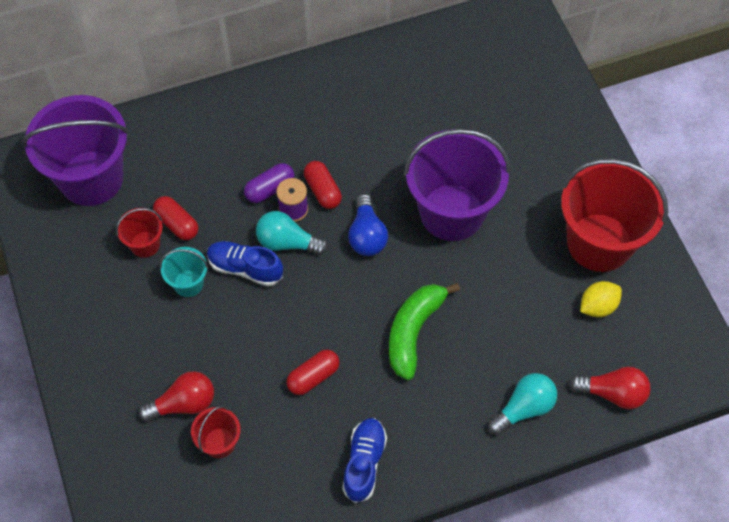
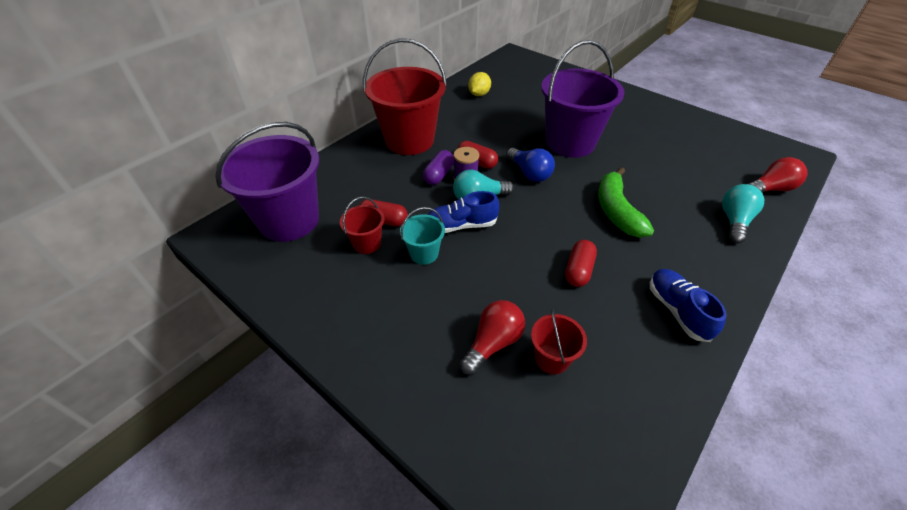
camera: 30 degrees left, 15 degrees down
red bucket [561,159,668,272] -> red bucket moved to [363,38,447,155]
yellow lemon [580,281,622,317] -> yellow lemon moved to [468,72,491,96]

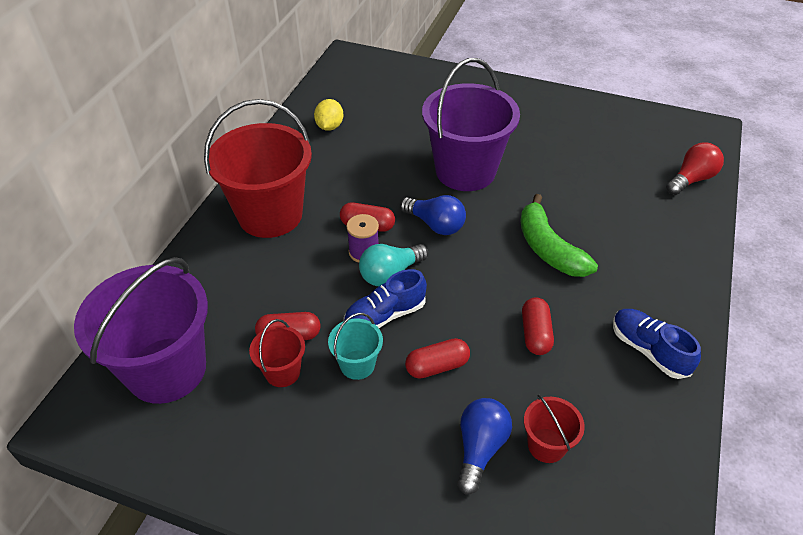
camera: 20 degrees left, 0 degrees up
purple capsule [423,150,454,185] -> none
red light bulb [460,300,525,375] -> blue light bulb [457,398,512,494]
turquoise light bulb [722,184,764,244] -> none
none -> red capsule [405,338,470,379]

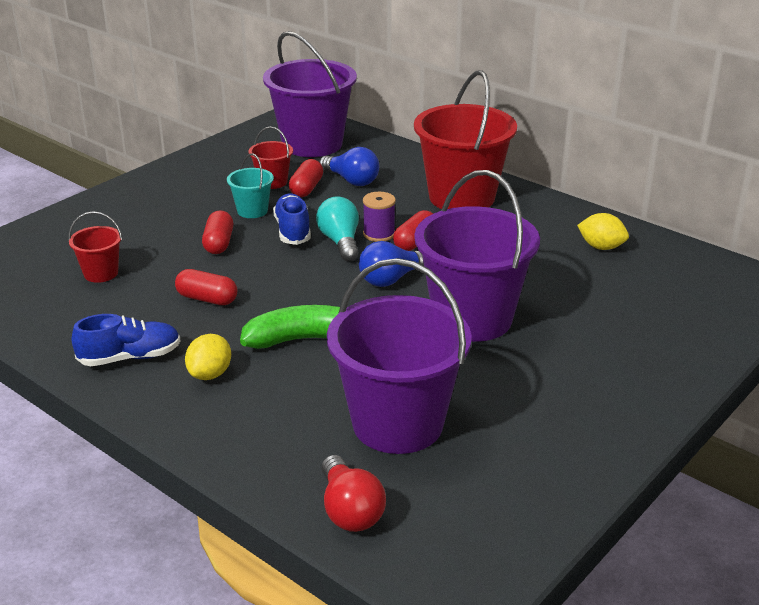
camera: 110 degrees right, 15 degrees down
blue light bulb [457,398,512,494] -> blue light bulb moved to [320,147,379,186]
none -> yellow lemon [185,334,231,380]
none -> purple bucket [327,258,472,454]

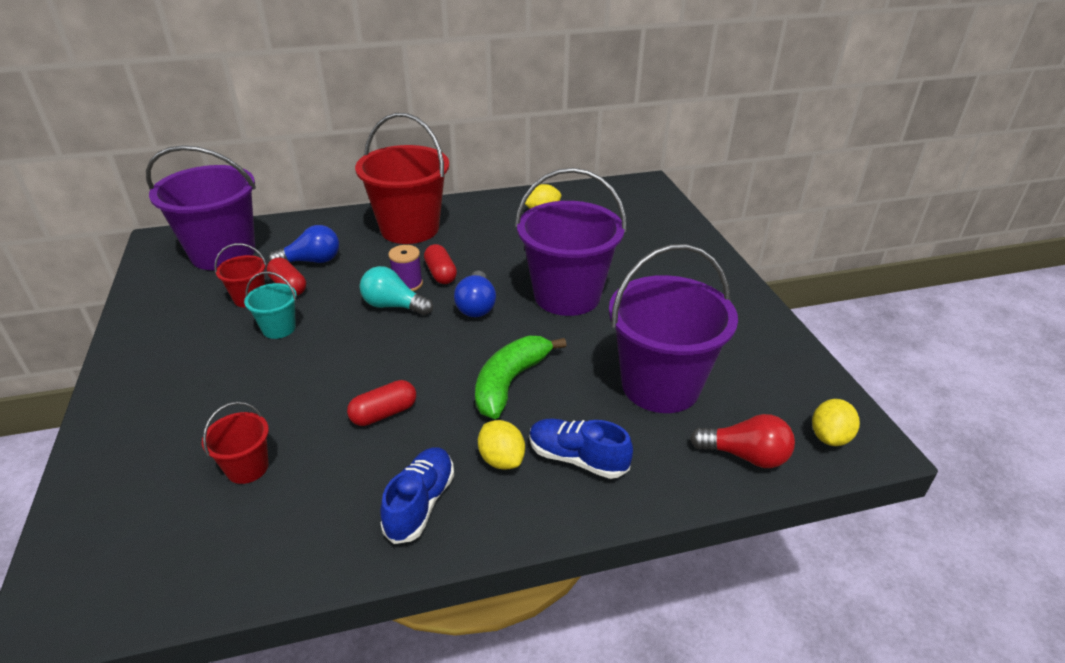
camera: 55 degrees left, 5 degrees up
red capsule [202,210,233,254] -> none
blue shoe [273,193,311,245] -> blue shoe moved to [529,418,633,479]
none -> yellow lemon [812,399,860,446]

